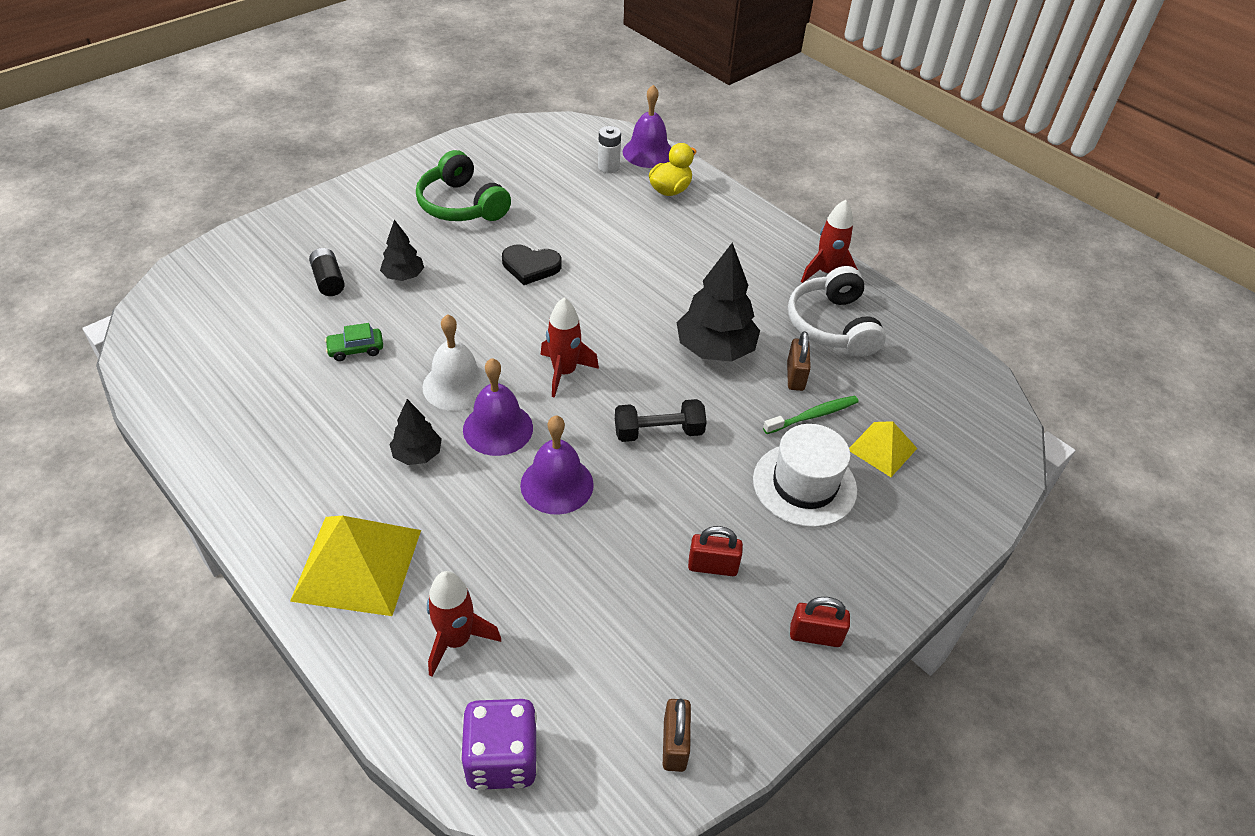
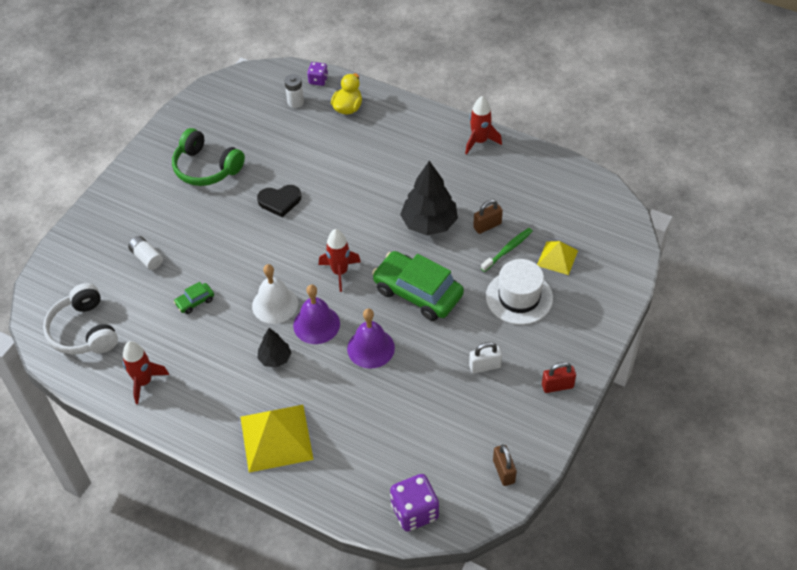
camera: 15 degrees left, 5 degrees up
black battery [309,248,345,296] -> white battery [128,236,163,270]
black tree [380,220,424,281] -> none
red rocket [427,571,501,677] -> red rocket moved to [123,341,169,404]
black dumbbell [615,399,707,442] -> green car [372,251,464,321]
purple bell [623,85,672,168] -> purple dice [307,62,328,86]
red padlock [688,526,743,576] -> white padlock [469,342,502,373]
brown padlock [787,331,811,391] -> brown padlock turned 75 degrees clockwise [473,199,503,234]
white headphones [788,266,886,357] -> white headphones moved to [43,283,118,354]

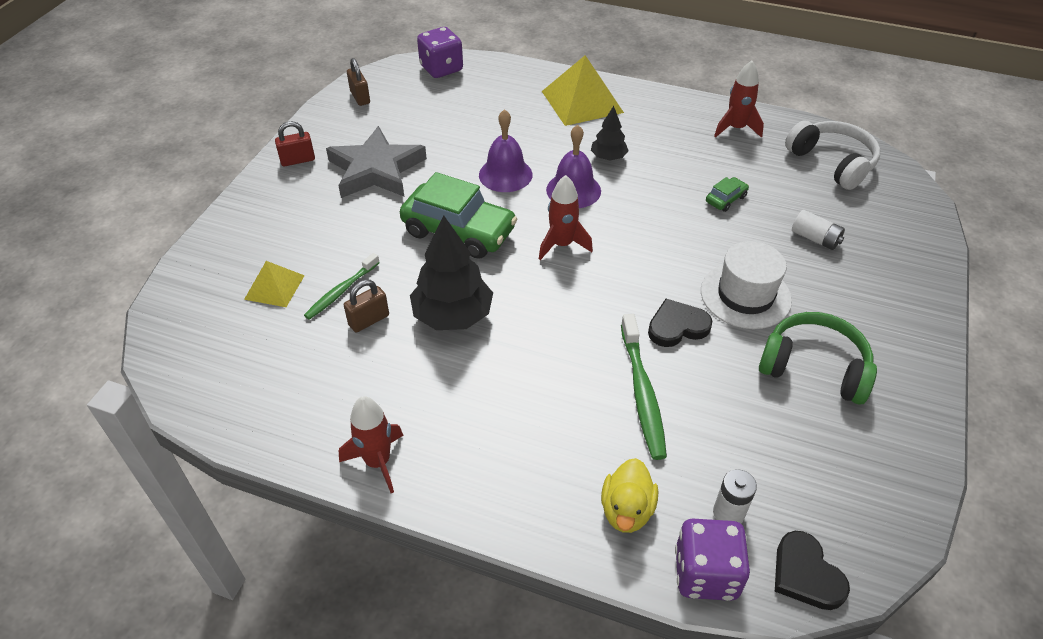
camera: 170 degrees right, 5 degrees down
white bell [252,264,298,324] -> none
purple dice [307,62,328,86] -> purple dice [675,518,750,601], size x1.73
white padlock [469,342,502,373] -> grey star [326,126,427,198]
white hat [486,259,553,325] -> white hat moved to [701,241,792,329]
none -> green toothbrush [621,314,667,460]
none -> black heart [775,531,850,610]

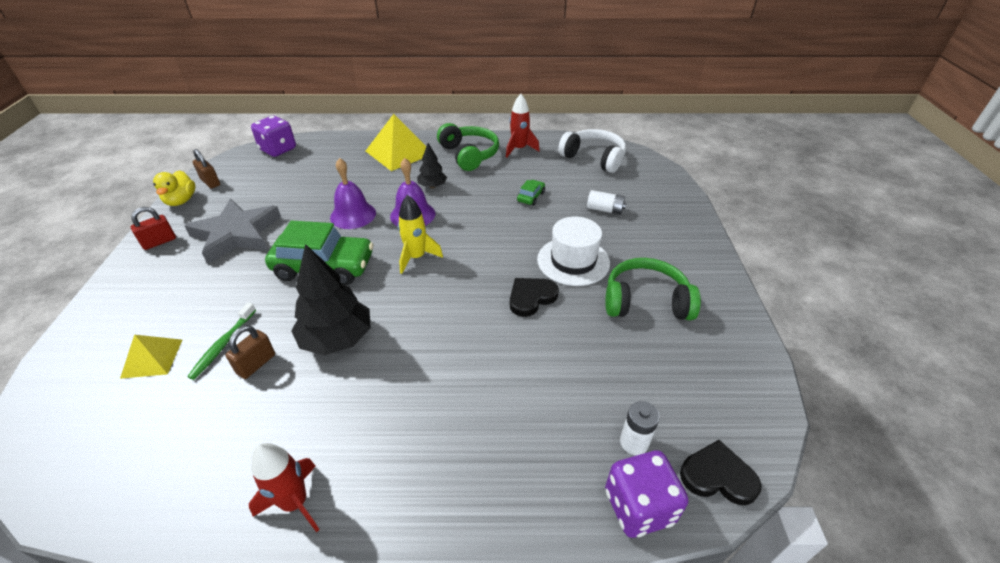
camera: 20 degrees left, 5 degrees down
red rocket [539,175,593,260] -> yellow rocket [398,195,443,274]
yellow duck [601,458,658,533] -> yellow duck moved to [153,170,195,206]
green toothbrush [621,314,667,460] -> none
black heart [775,531,850,610] -> black heart turned 150 degrees clockwise [680,440,762,505]
none -> green headphones [437,123,499,171]

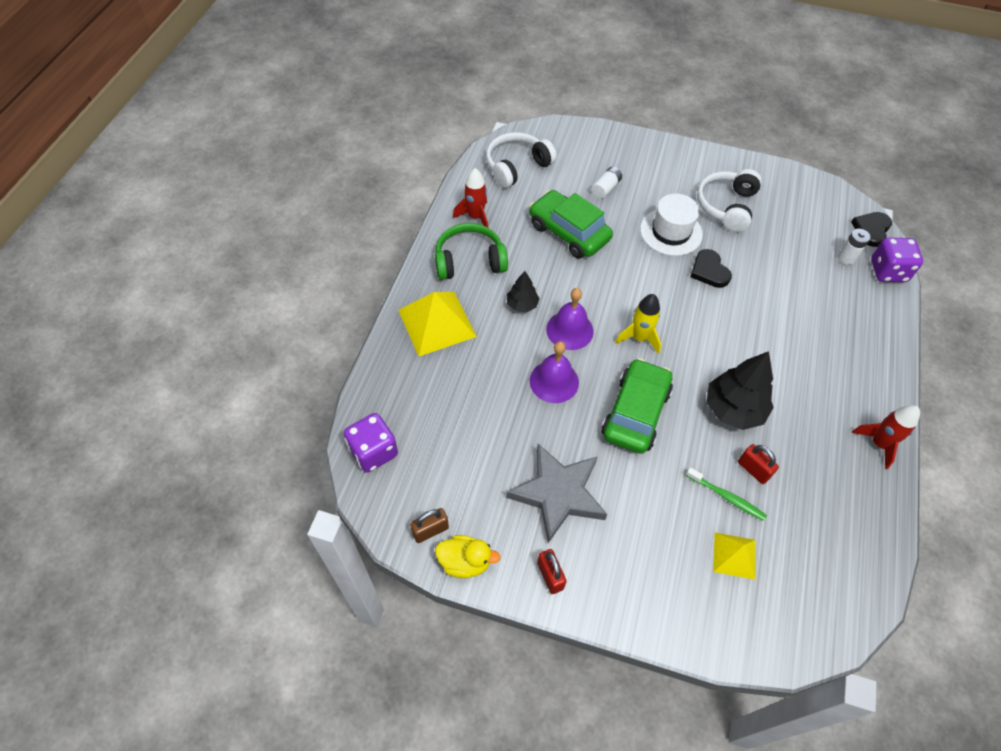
camera: 75 degrees left, 15 degrees up
brown padlock [226,325,275,379] -> red padlock [738,444,779,484]
green car [517,180,545,206] -> green car [529,190,613,259], size x2.30
green headphones [605,258,701,320] -> white headphones [697,169,762,232]

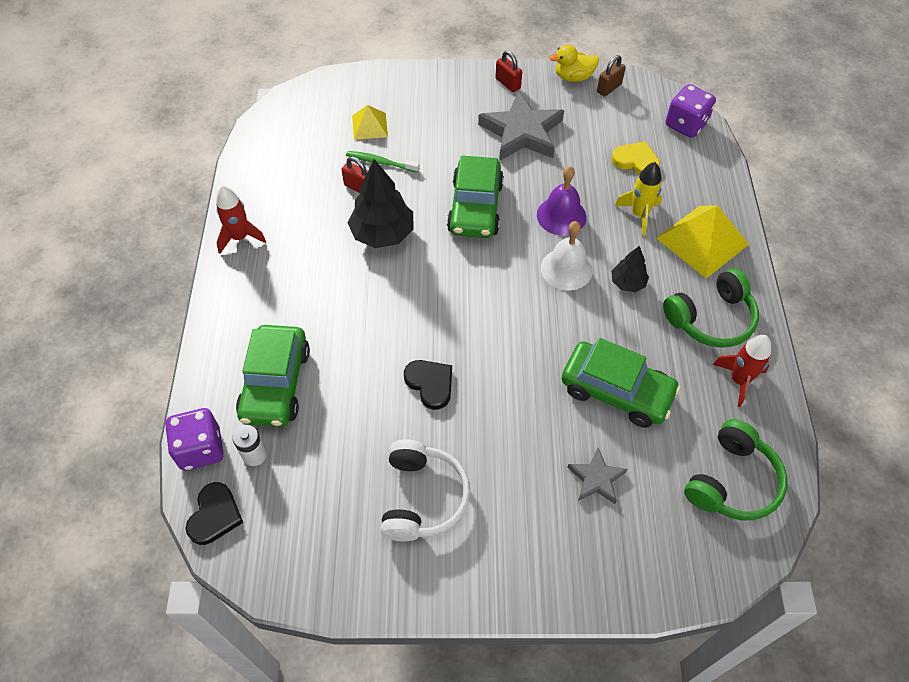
camera: 165 degrees right, 0 degrees up
white headphones [486,132,557,188] -> green headphones [684,419,787,521]
purple bell [546,288,594,350] -> white bell [541,221,593,291]
white battery [591,166,622,199] -> grey star [567,448,627,504]
yellow rocket [615,294,661,354] -> yellow rocket moved to [615,162,662,236]
white hat [640,193,703,256] -> none
none -> green car [236,325,310,427]
none -> yellow heart [611,141,660,175]

